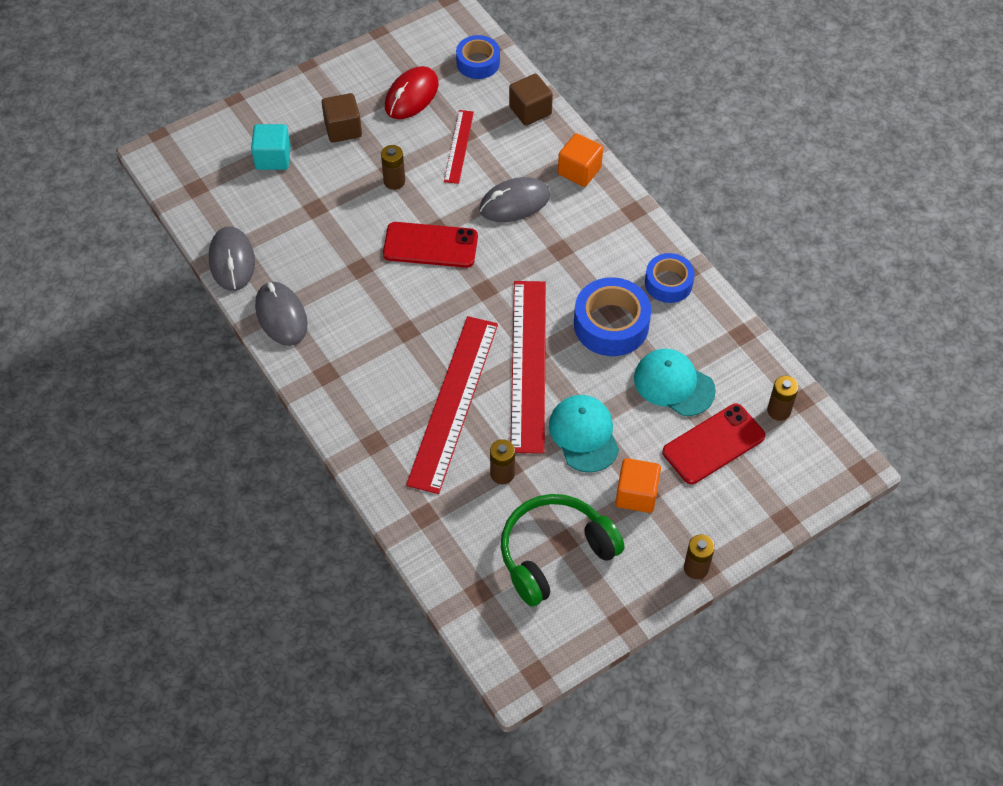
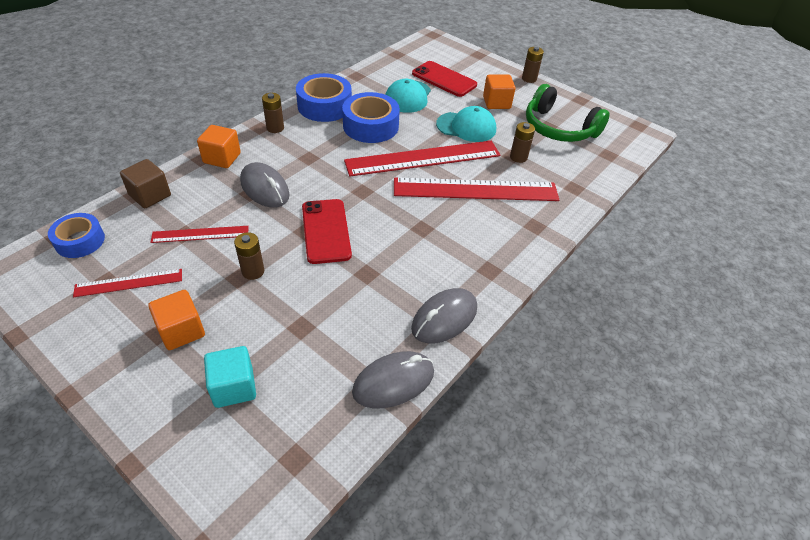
camera: 110 degrees left, 10 degrees down
brown cube [321,93,362,143] -> orange cube [148,290,205,350]
red mouse [385,66,439,119] -> red ruler [73,269,182,297]
turquoise cap [549,395,619,473] -> turquoise cap turned 135 degrees counterclockwise [436,106,496,142]
blue tape [645,253,695,303] -> blue tape [296,73,352,122], size x1.54
brown battery [767,376,799,421] -> brown battery moved to [262,93,284,133]

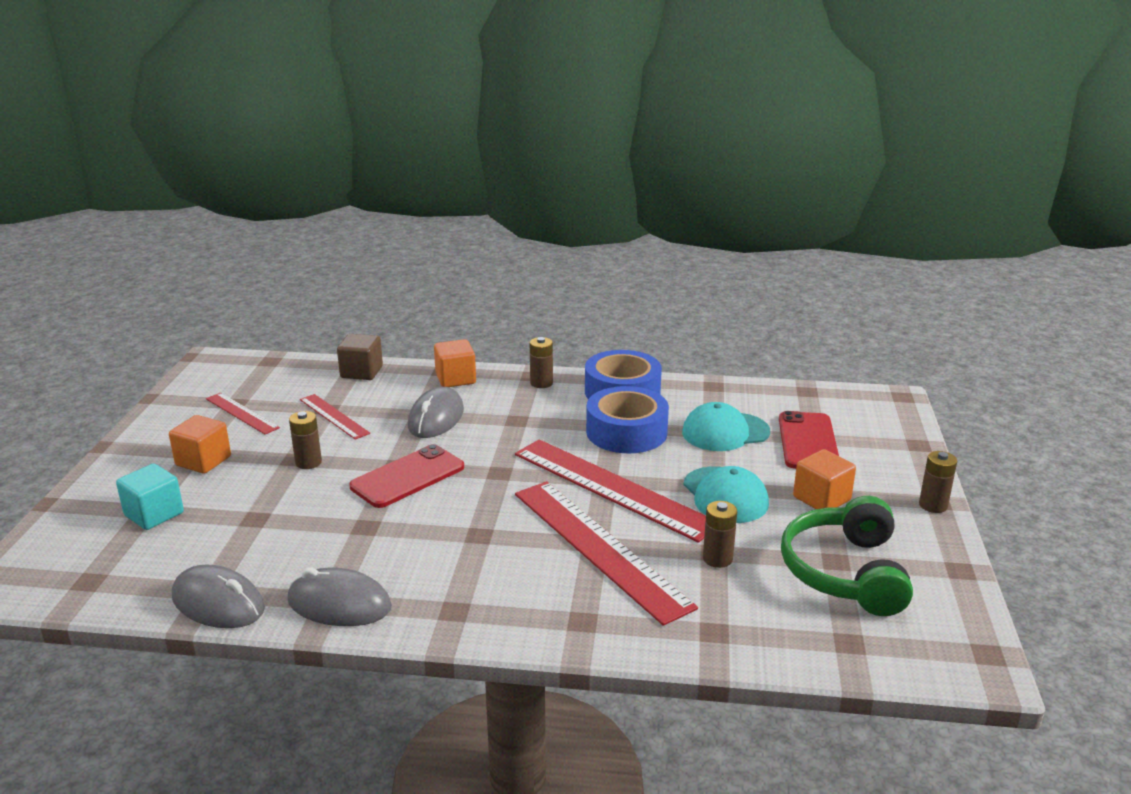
camera: 60 degrees right, 20 degrees down
blue tape [48,213,105,258] -> none

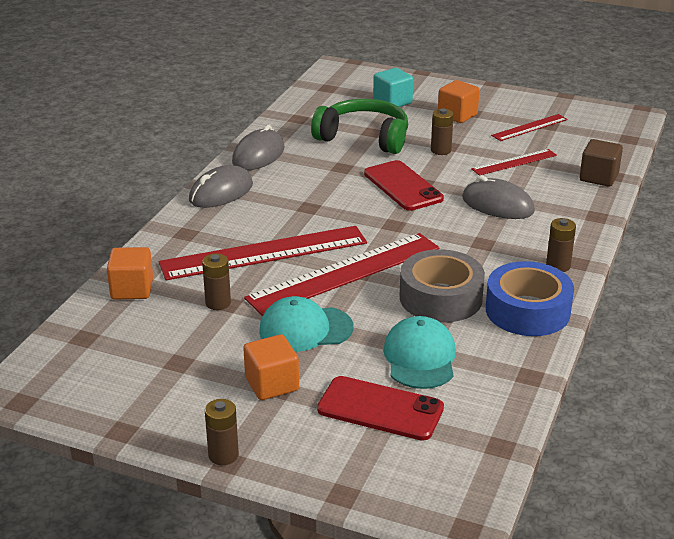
camera: 105 degrees right, 5 degrees up
grey mouse [172,564,265,628] -> grey mouse moved to [189,165,253,208]
orange cube [434,339,476,387] -> orange cube moved to [107,247,153,300]
blue tape [586,386,669,453] -> grey tape [399,249,485,323]
green headphones [781,496,913,616] -> green headphones moved to [311,99,408,154]

